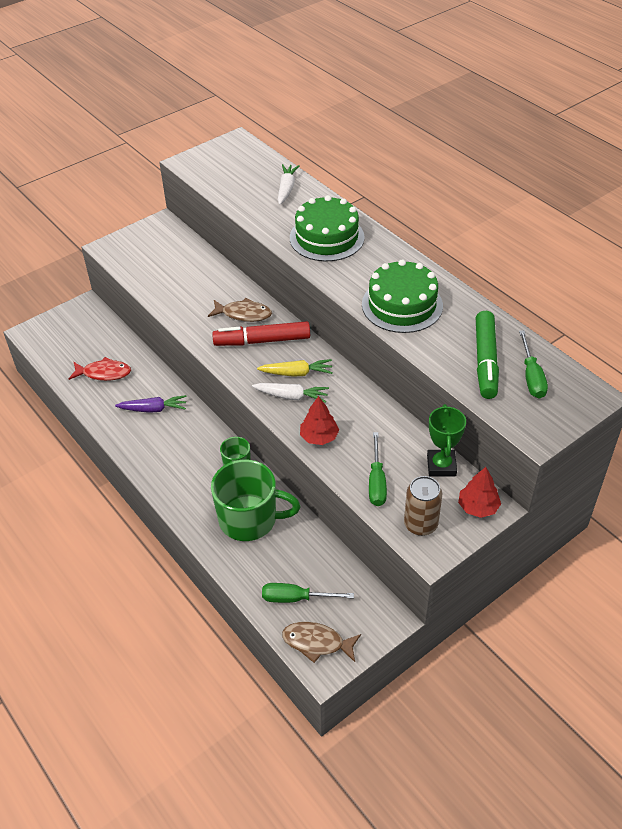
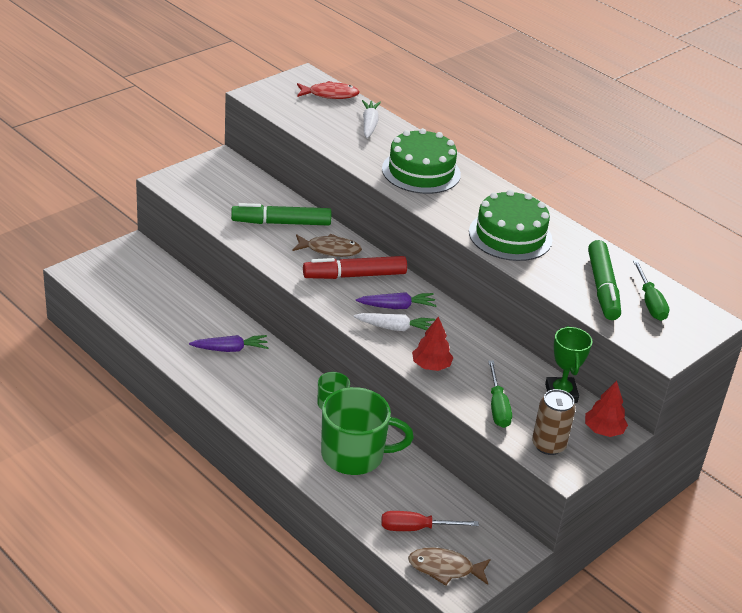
camera: 10 degrees left, 10 degrees down
red fish [69,357,131,381] -> red fish moved to [297,81,359,99]
yellow carrot [257,359,333,377] -> purple carrot [356,292,437,309]
green screwdriver [262,583,354,603] -> red screwdriver [381,511,479,531]
none -> green marker [231,203,331,226]

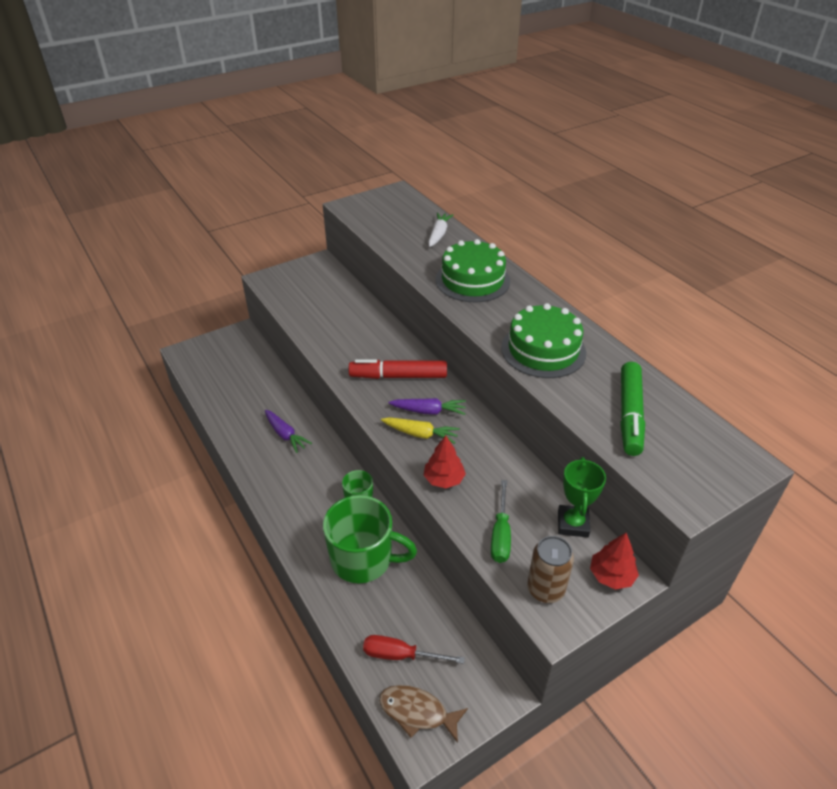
camera: 15 degrees right, 5 degrees up
purple carrot [189,335,269,352] -> purple carrot turned 45 degrees clockwise [265,410,312,453]
green marker [231,203,331,226] -> none
brown fish [293,234,362,257] -> none
red fish [297,81,359,99] -> none
white carrot [354,313,435,331] -> yellow carrot [381,417,460,444]
green screwdriver [633,260,670,321] -> none

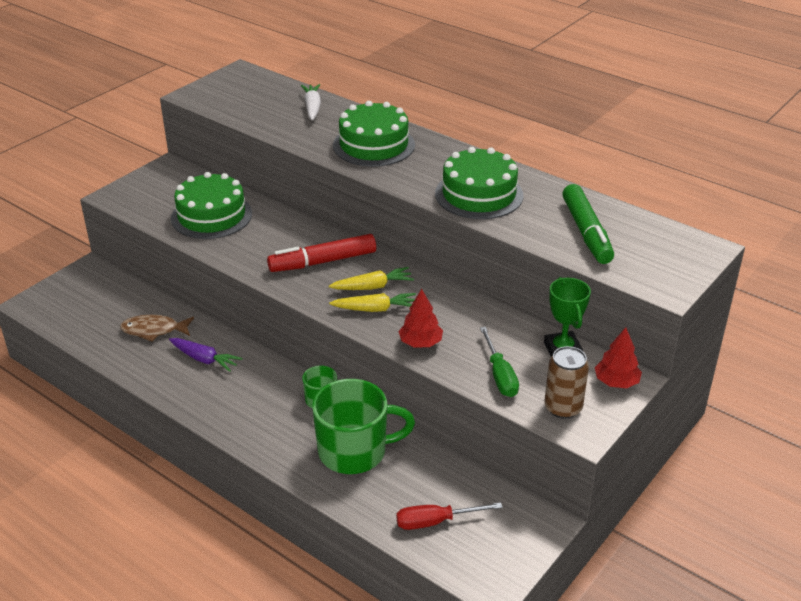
camera: 20 degrees left, 5 degrees down
brown fish [379,685,468,743] -> brown fish moved to [120,315,194,342]
purple carrot [388,398,466,415] -> yellow carrot [329,267,414,290]
none -> green cake [171,172,252,239]

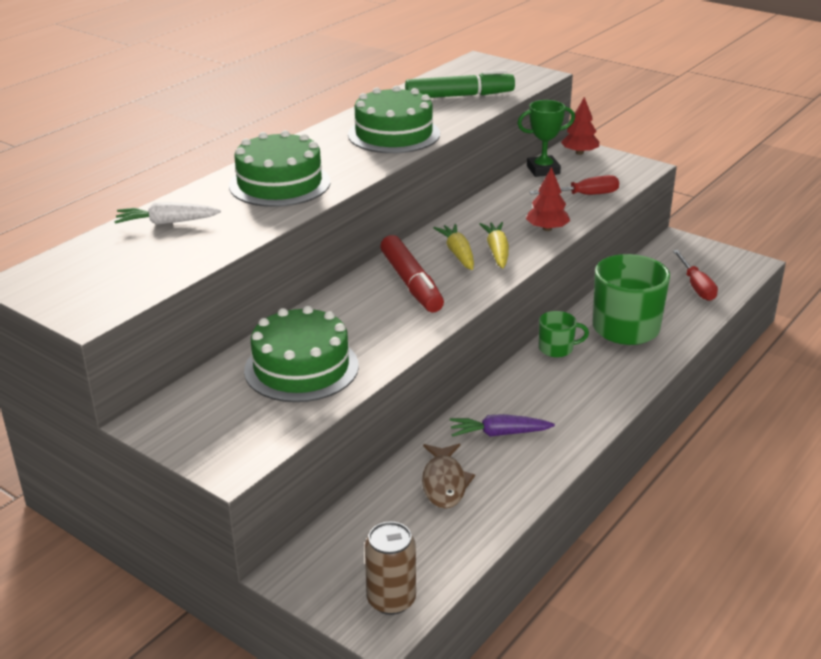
camera: 90 degrees left, 5 degrees down
purple carrot [169,338,243,372] -> purple carrot turned 120 degrees counterclockwise [450,414,555,437]
green screwdriver [480,327,519,397] -> red screwdriver [529,175,619,195]
brown can [545,346,589,419] -> brown can moved to [365,522,416,615]

